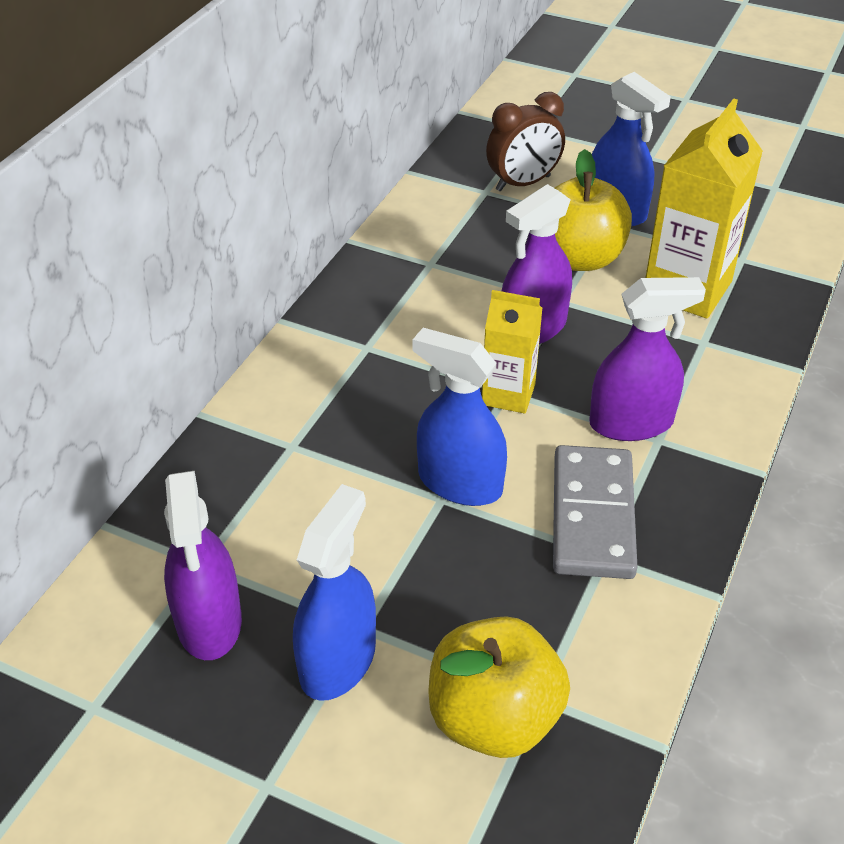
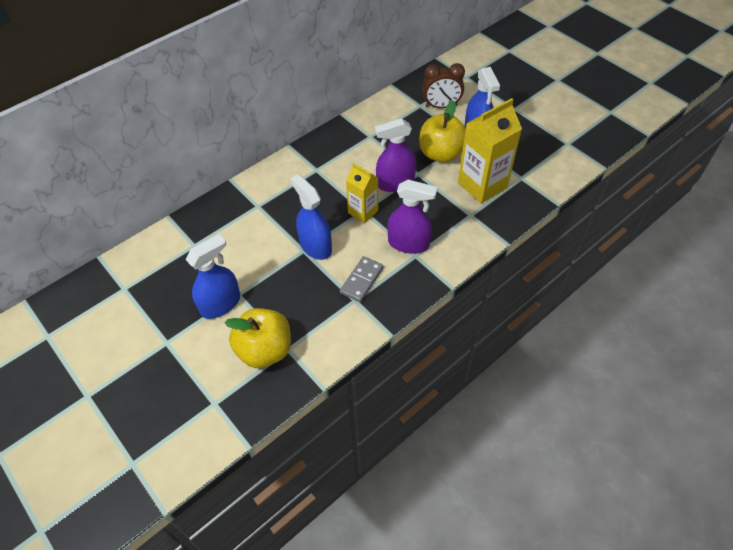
camera: 25 degrees right, 10 degrees up
purple spray bottle [164,471,242,660] -> none
grey domino [553,445,637,579] -> grey domino [340,256,383,302], size x0.66

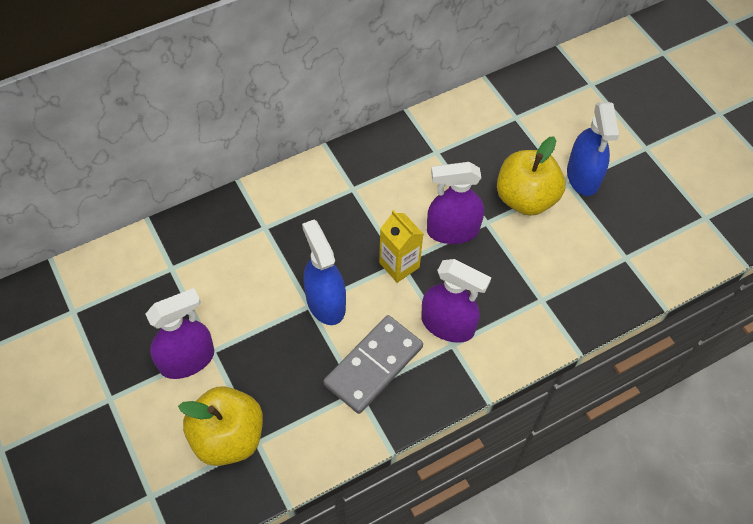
camera: 10 degrees right, 5 degrees up
blue spray bottle [185,234,240,319] -> purple spray bottle [146,288,214,379]
grey domino [340,256,383,302] -> grey domino [323,315,423,414], size x1.53
brown clock [422,63,465,108] -> none
yellow carton [458,98,522,204] -> none

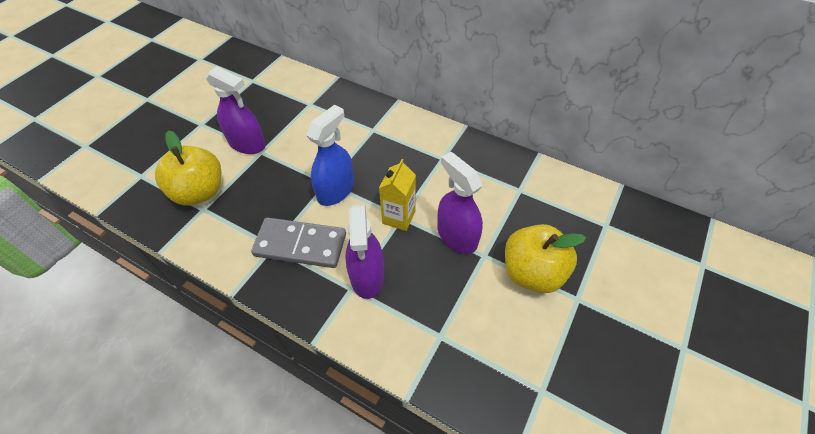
camera: 60 degrees right, 5 degrees down
blue spray bottle [567,102,619,196] -> none

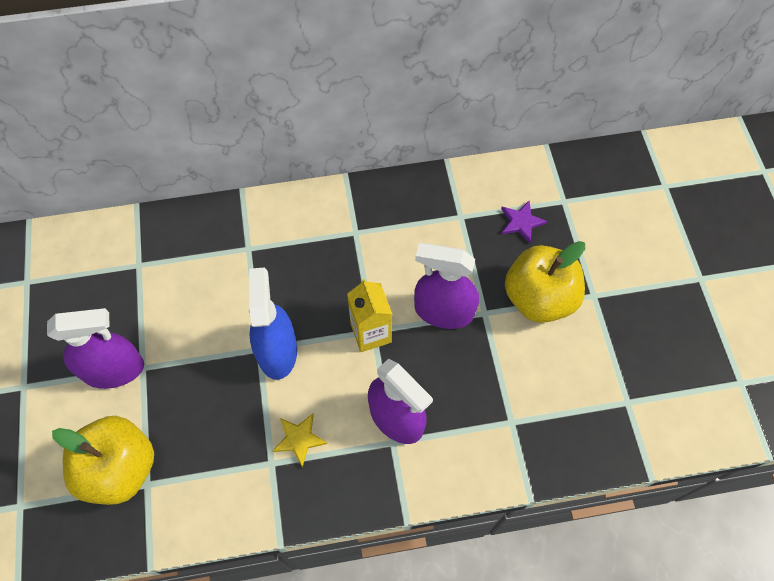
camera: 40 degrees left, 10 degrees up
grey domino [251,217,346,268] -> yellow star [273,414,327,467]
none -> purple star [501,200,548,243]

